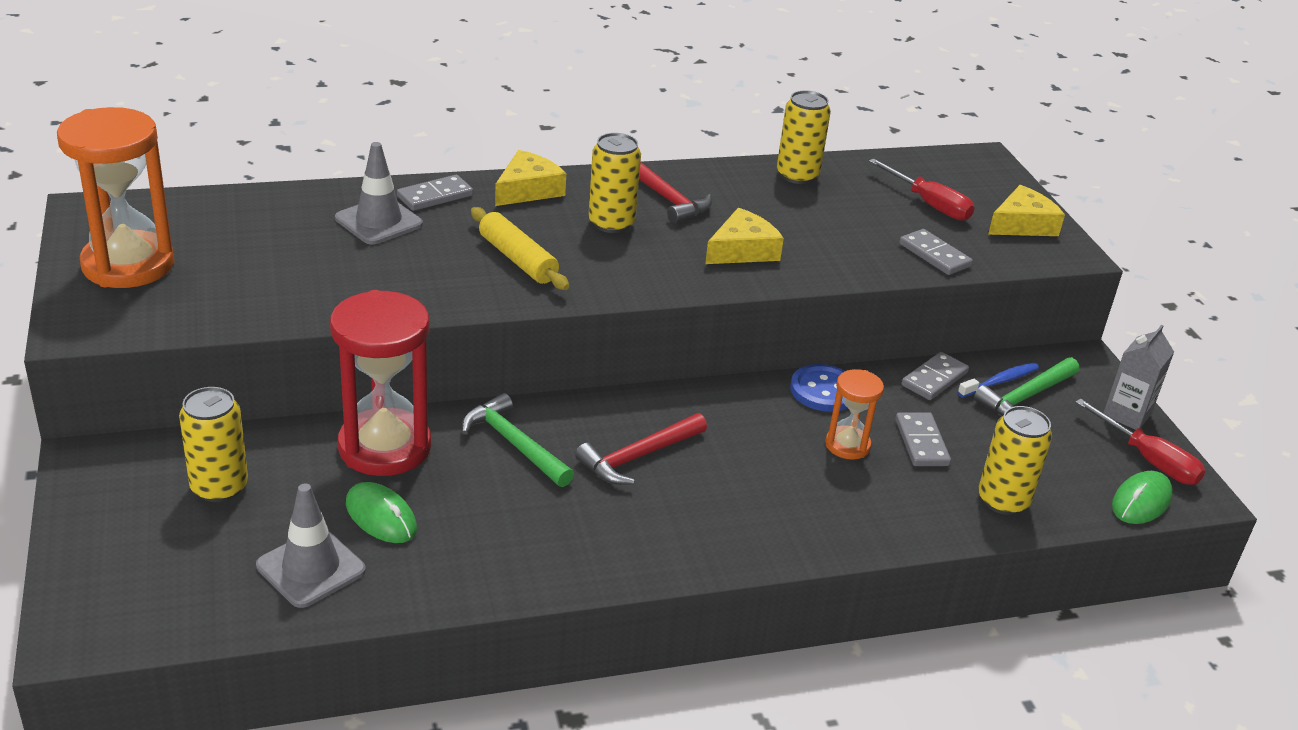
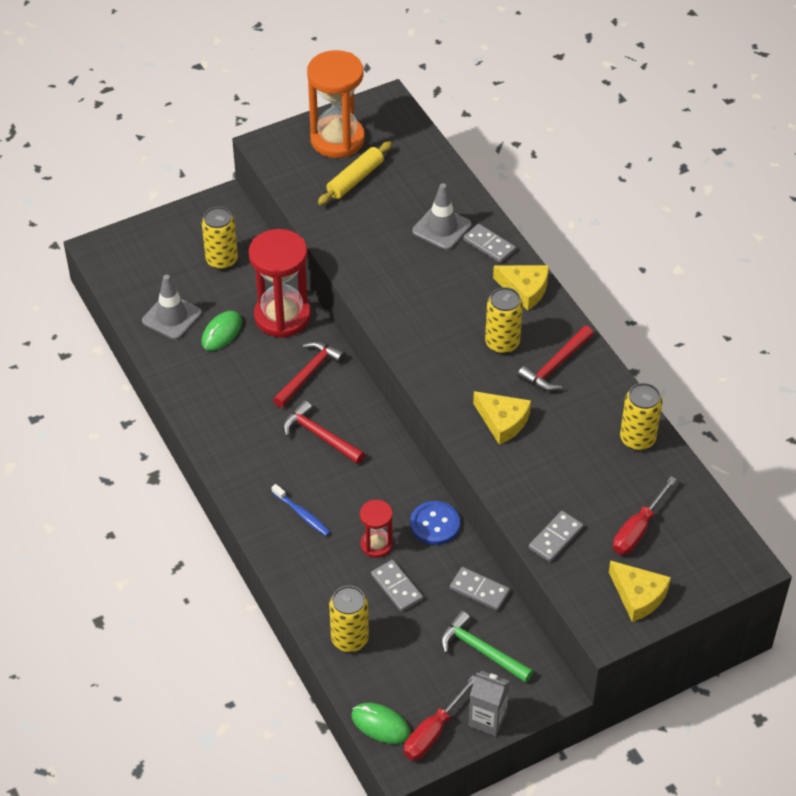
camera: 80 degrees right, 15 degrees up
green hammer [462,393,574,487] -> red hammer [273,341,345,408]
yellow rolling pin [471,207,569,290] -> yellow rolling pin moved to [318,141,392,205]
orange hourglass [825,369,884,460] -> red hourglass [360,500,393,558]
grey domino [895,412,951,466] -> grey domino turned 75 degrees clockwise [371,560,423,612]
blue toothbrush [958,363,1039,398] -> blue toothbrush moved to [271,484,330,536]

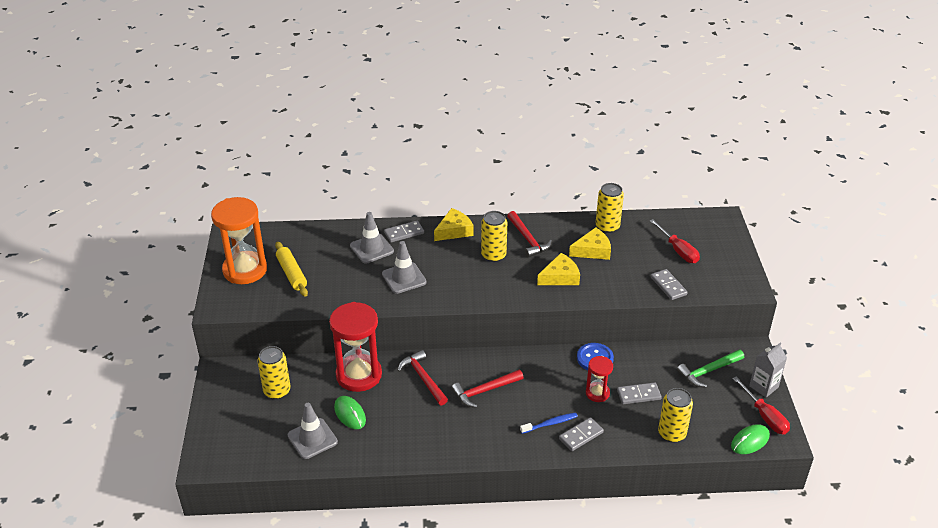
camera: 65 degrees left, 10 degrees down
grey domino [450,567,510,611] -> grey domino moved to [559,417,604,451]
yellow cheese [609,560,671,622] -> yellow cheese moved to [569,227,611,260]
none -> grey traffic cone [382,241,427,294]

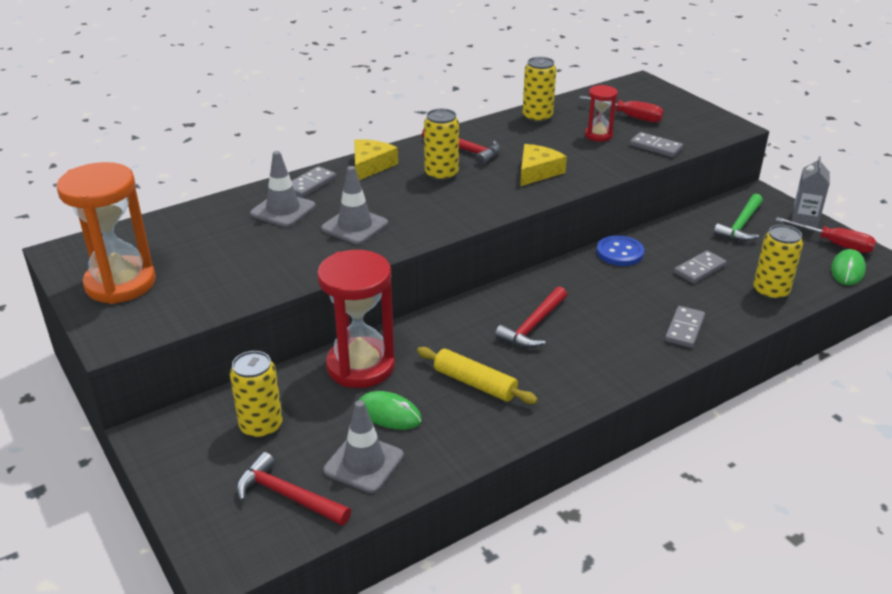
camera: 30 degrees left, 5 degrees down
yellow rolling pin [275,242,308,297] -> yellow rolling pin moved to [417,347,538,404]
red hammer [397,350,448,406] -> red hammer moved to [236,452,351,526]
blue toothbrush [520,413,578,434] -> none
yellow cheese [569,227,611,260] -> none
red hourglass [586,356,613,402] -> red hourglass moved to [585,85,618,142]

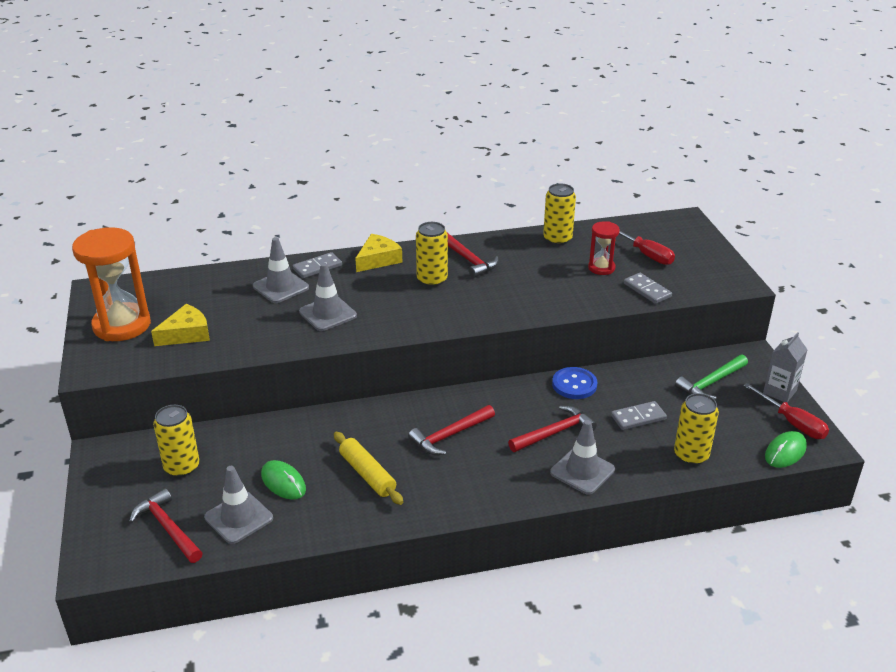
camera: 20 degrees right, 0 degrees up
red hourglass [317,250,395,388] -> none
yellow cheese [520,144,567,186] -> yellow cheese moved to [151,304,210,346]
grey domino [665,306,705,348] -> grey traffic cone [550,420,615,495]
none -> red hammer [508,406,597,452]

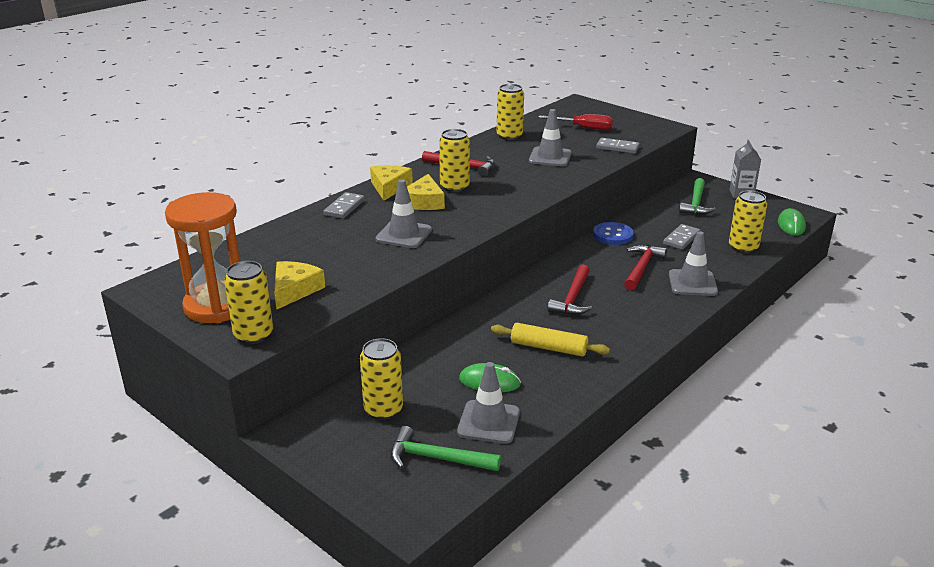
camera: 35 degrees left, 5 degrees down
red hammer [129,488,203,563] -> green hammer [391,426,501,471]
grey traffic cone [253,237,309,303] -> grey traffic cone moved to [529,109,572,166]
red hourglass [588,221,620,275] -> none
red screwdriver [743,383,829,439] -> none
none -> yellow can [224,261,273,344]
none -> yellow cheese [407,174,445,210]

